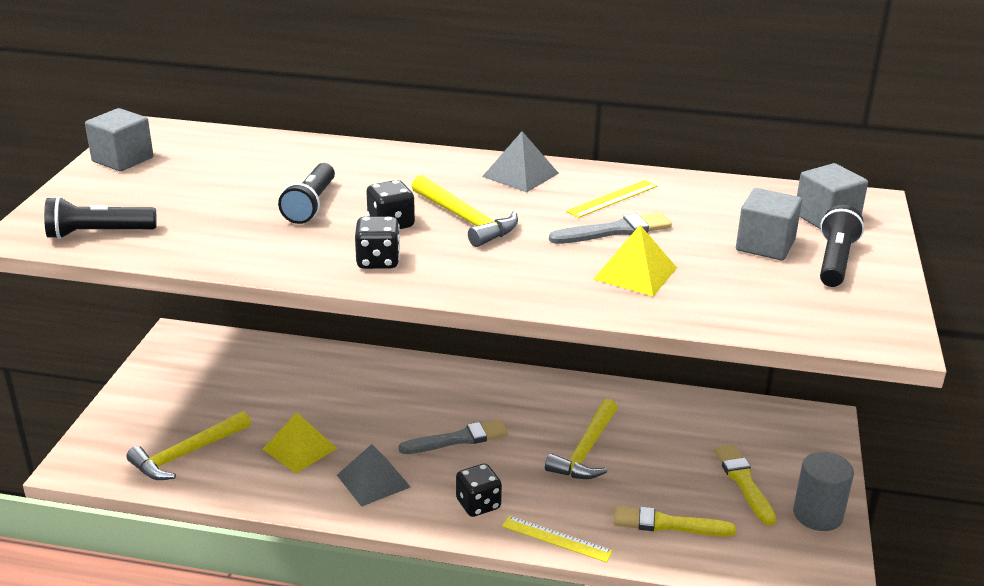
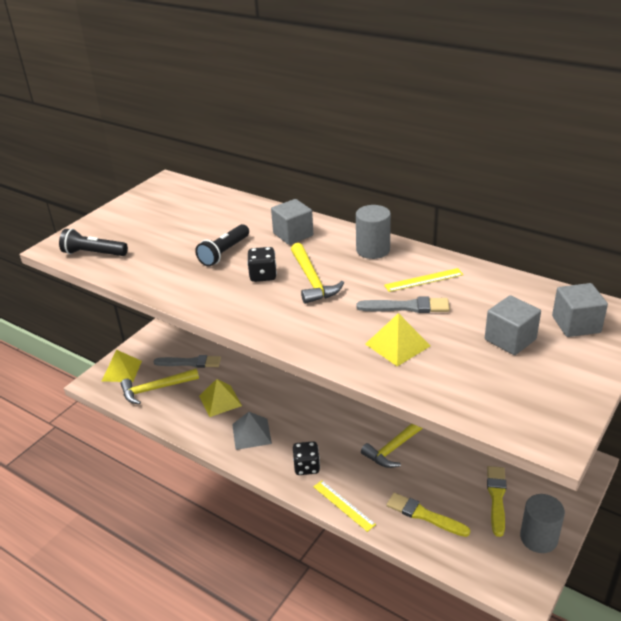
camera: 25 degrees right, 5 degrees up
grey cube [85,108,153,172] -> grey cube moved to [271,199,313,245]
black dice [355,216,400,269] -> none
grey brush [399,420,508,454] -> grey brush moved to [153,355,221,368]
grey pyramid [482,131,559,192] -> grey cylinder [356,205,391,259]
black flashlight [820,205,864,287] -> none
none -> yellow pyramid [102,350,142,382]

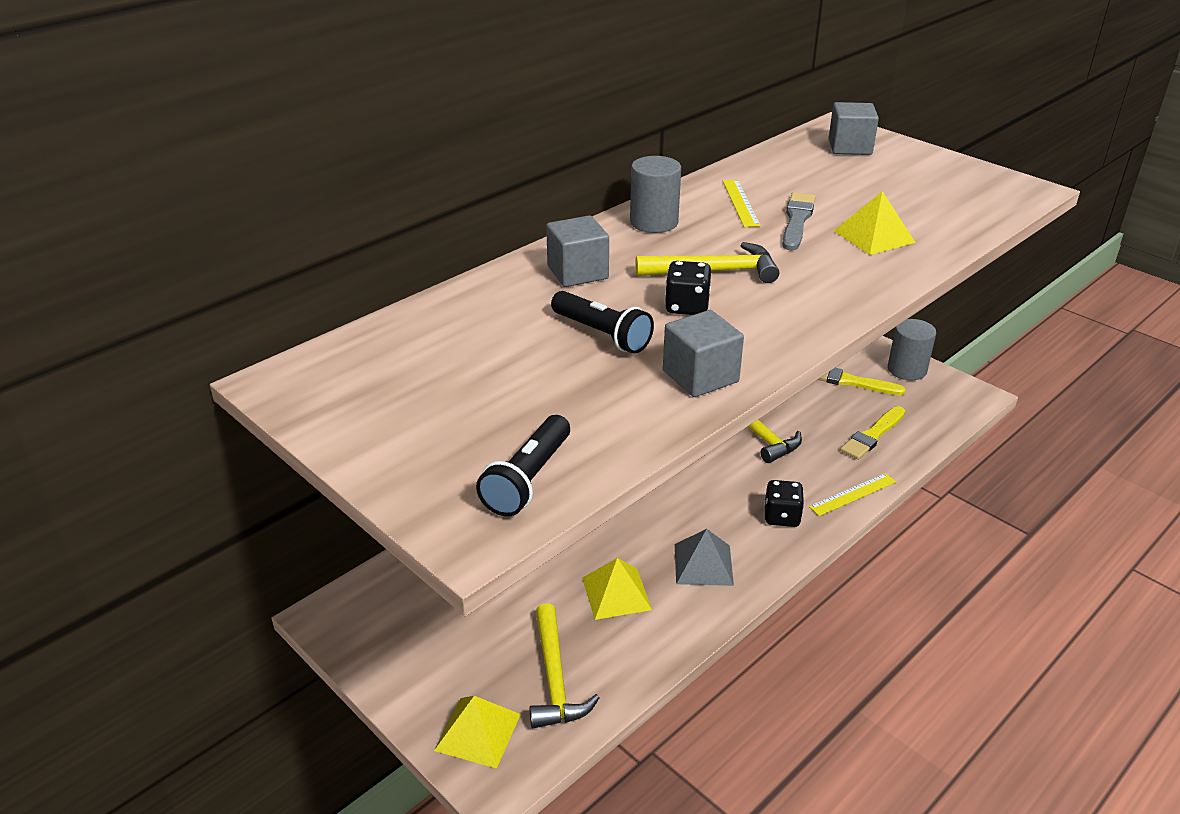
camera: 80 degrees left, 0 degrees up
grey brush [153,355,221,368] -> none
grey cube [485,295,541,355] -> grey cube moved to [663,310,744,397]

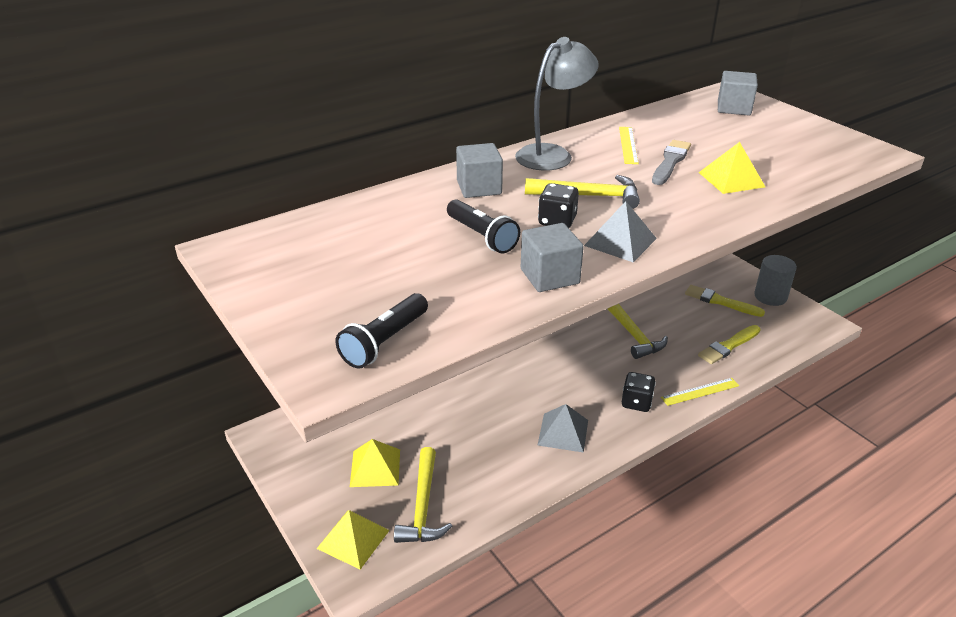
camera: 10 degrees right, 0 degrees up
yellow pyramid [582,558,652,620] -> yellow pyramid moved to [350,439,400,487]
grey cylinder [630,156,681,233] -> grey lamp [515,37,599,171]
none -> grey pyramid [584,201,657,263]

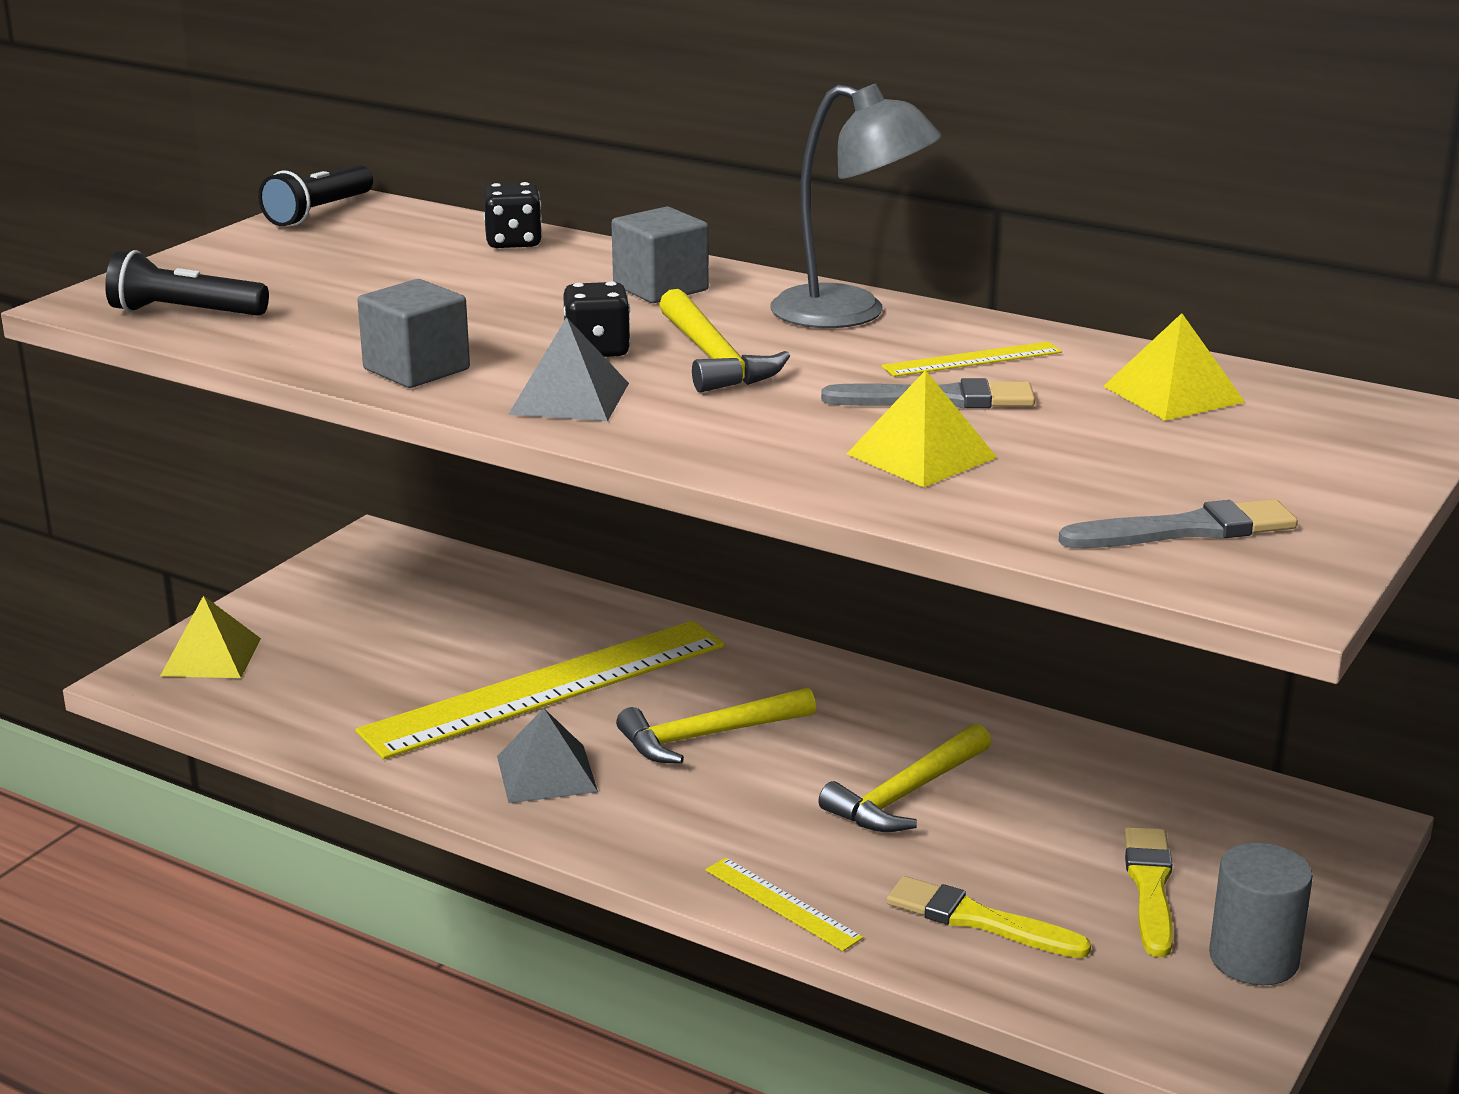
camera: 65 degrees right, 10 degrees down
yellow pyramid [350,439,400,487] -> yellow pyramid moved to [1103,313,1245,421]
yellow hammer [394,447,452,543] -> yellow hammer moved to [616,687,816,764]
black flashlight [447,199,520,253] -> black flashlight moved to [258,165,373,226]
black dice [622,372,656,412] -> black dice moved to [483,182,543,249]
grey cube [718,71,758,116] -> none
none -> yellow ruler [356,620,725,760]
none -> grey brush [1058,499,1298,548]

